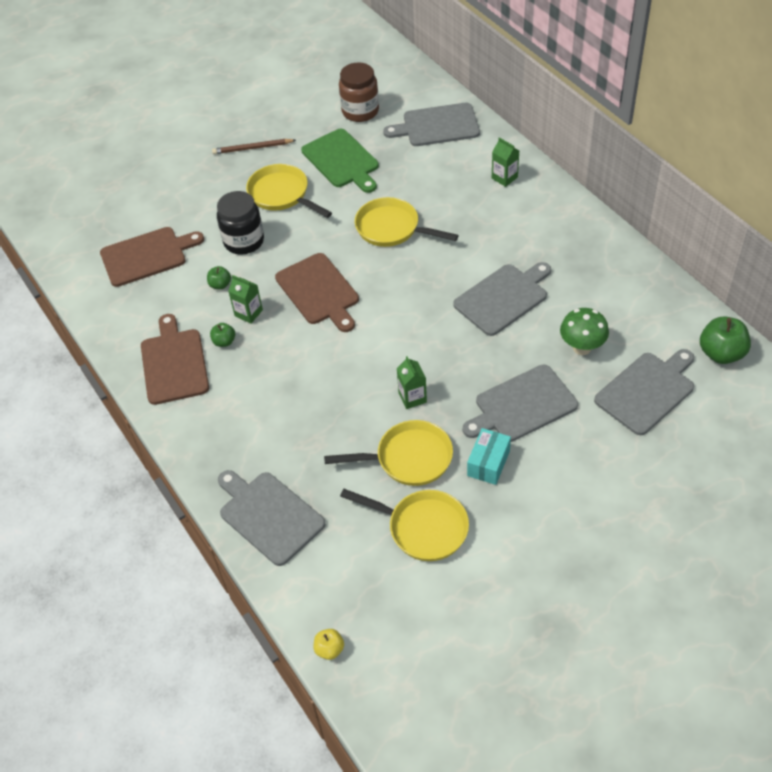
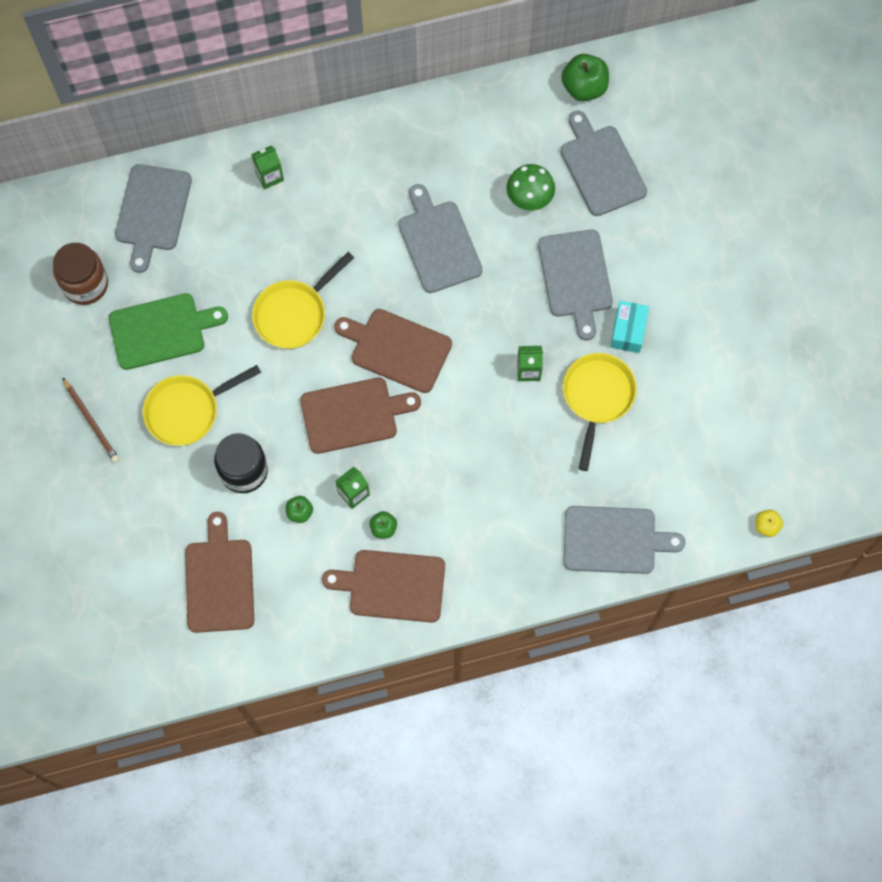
camera: 75 degrees left, 20 degrees up
brown pencil [212,139,296,154] -> brown pencil turned 45 degrees counterclockwise [62,377,119,463]
grey cutting board [218,470,325,566] -> grey cutting board turned 150 degrees counterclockwise [564,506,685,574]
yellow pan [340,489,469,561] -> none
turquoise box [467,428,511,485] -> turquoise box turned 60 degrees clockwise [611,301,649,353]
none -> brown cutting board [334,309,452,393]

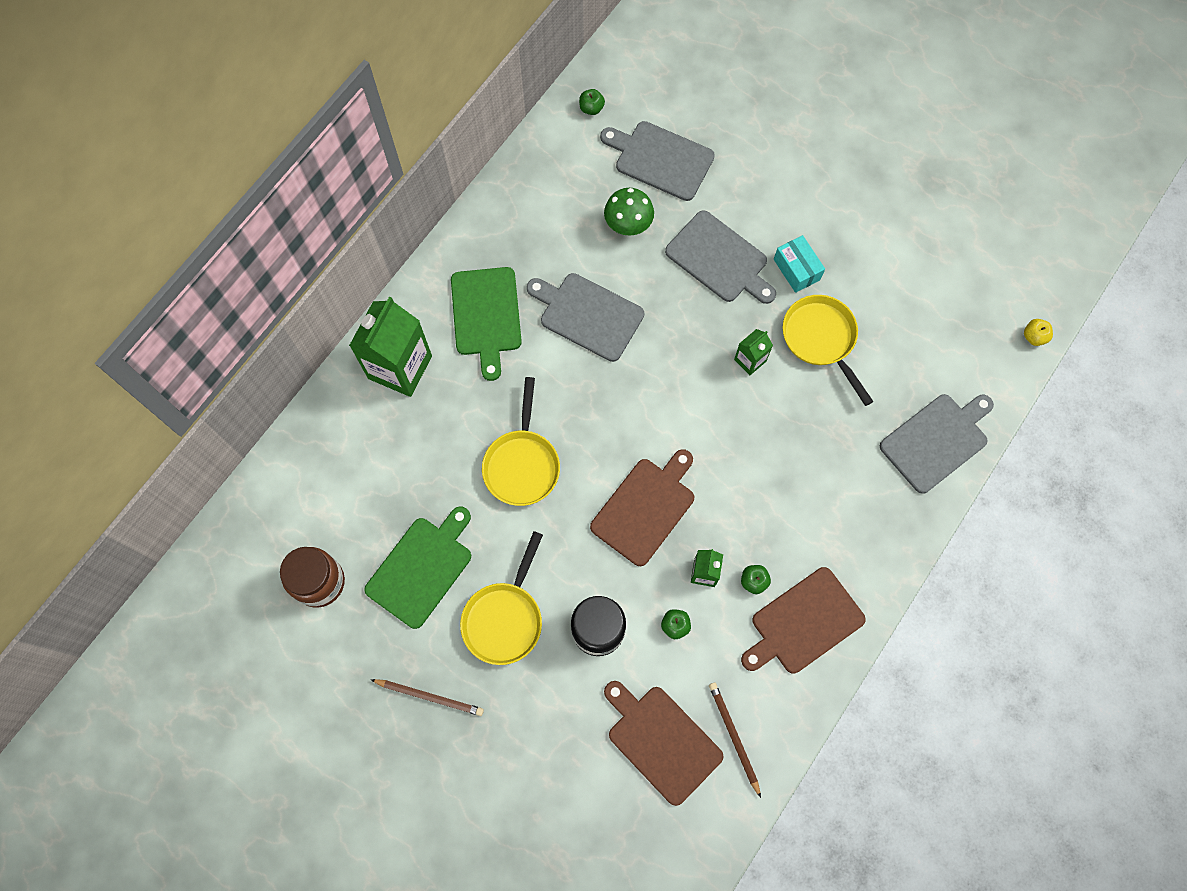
camera: 40 degrees left, 0 degrees up
grey cutting board [115,164,192,273] -> none
green carton [251,145,284,189] -> green carton [349,297,432,397], size x2.09
brown cutting board [334,309,452,393] -> none
green apple [561,54,609,101] -> green apple [579,89,605,115], size x0.54
none -> green cutting board [451,267,522,381]
none -> brown pencil [709,682,761,798]

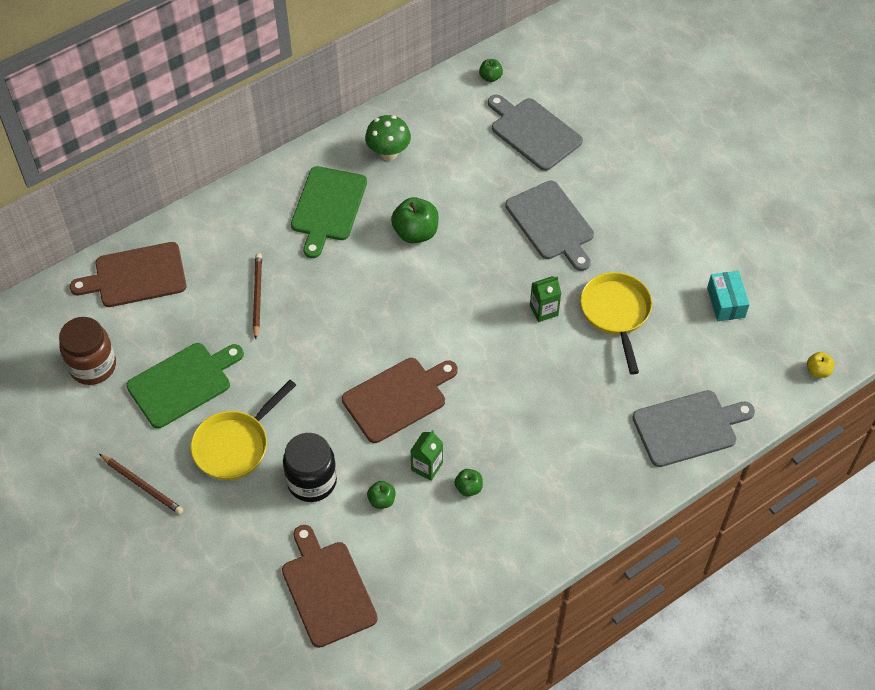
camera: 20 degrees right, 15 degrees down
green carton [349,297,432,397] -> none
yellow pan [482,377,560,506] -> none
grey cutting board [527,273,644,362] -> green apple [391,197,439,244]
green mushroom [604,188,654,236] -> green mushroom moved to [365,115,411,161]
brown pencil [709,682,761,798] -> brown pencil moved to [253,253,262,339]
brown cutting board [741,567,866,673] -> brown cutting board moved to [70,242,187,307]
turquoise box [774,235,825,293] -> turquoise box moved to [707,271,750,321]

